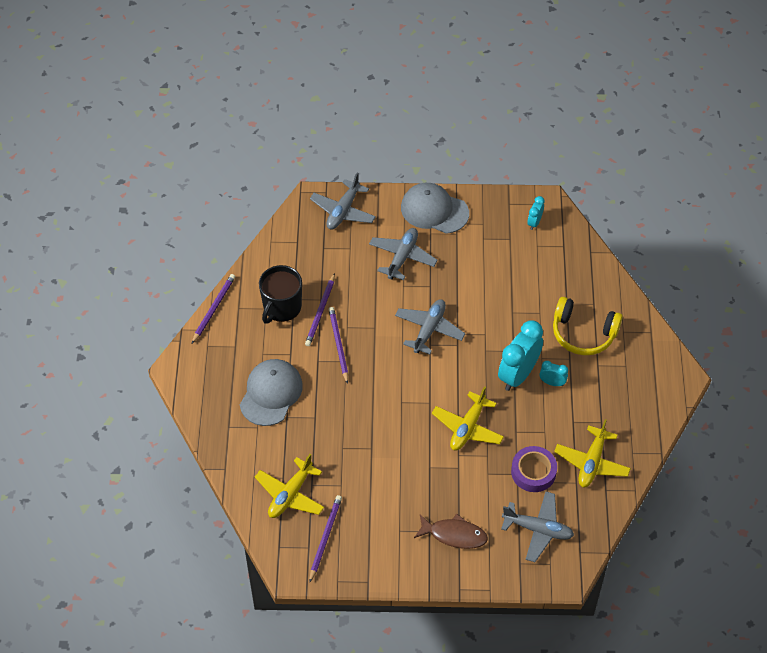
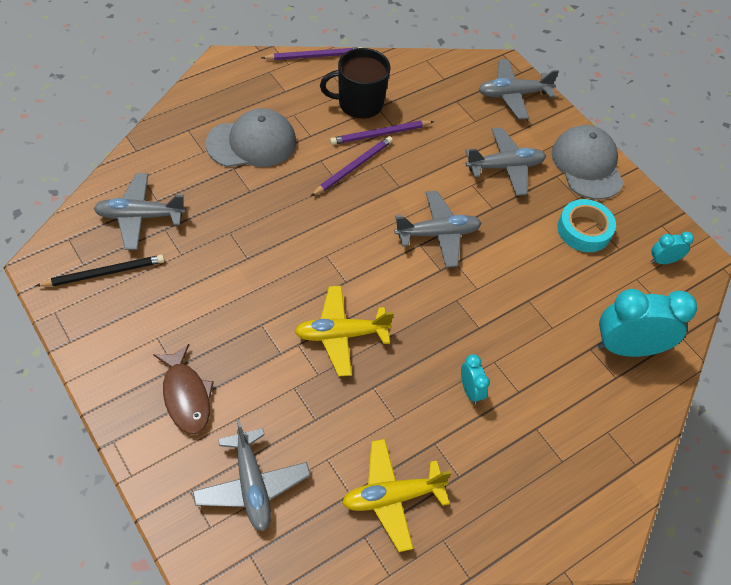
camera: 50 degrees right, 0 degrees up
yellow plane [255,454,324,518] -> grey plane [94,173,186,250]
purple pencil [309,495,342,582] -> black pencil [36,255,165,286]
turquoise clock [498,321,543,391] -> turquoise clock moved to [598,289,697,357]
purple tape [511,446,557,492] -> none
yellow headphones [553,297,623,355] -> none
none -> turquoise tape [558,199,616,252]

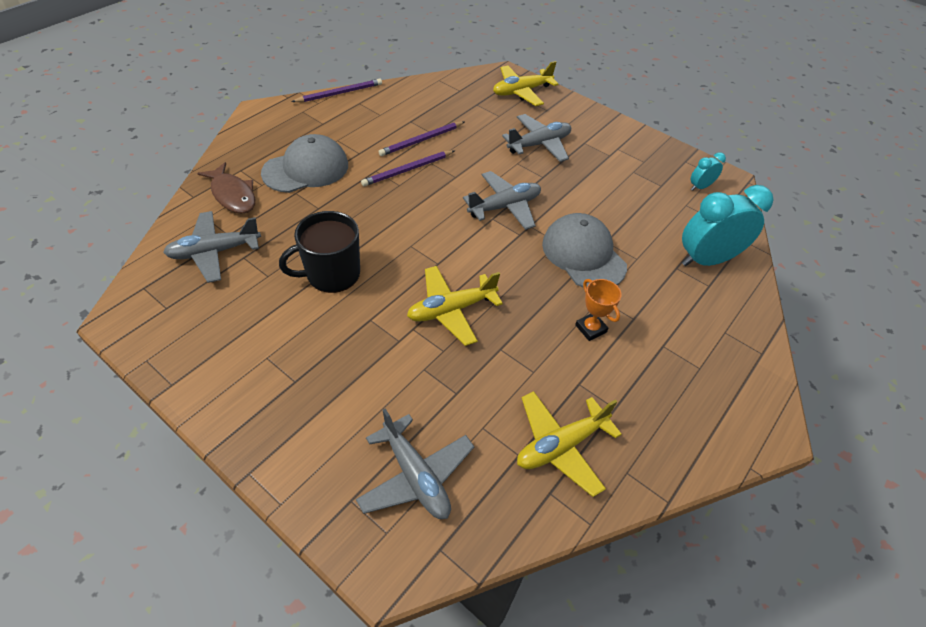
camera: 15 degrees left, 5 degrees down
black pencil [36,255,165,286] -> none
brown fish [153,344,214,434] -> brown fish moved to [197,162,255,214]
purple pencil [311,136,393,196] -> purple pencil turned 150 degrees counterclockwise [361,150,454,186]
black mug [320,48,390,119] -> black mug moved to [279,211,360,293]
turquoise clock [461,354,490,404] -> orange trophy [575,279,622,341]
grey plane [478,59,559,119] -> yellow plane [493,61,558,106]
grey cap [552,125,624,199] -> grey cap moved to [542,213,627,287]
turquoise tape [558,199,616,252] -> none

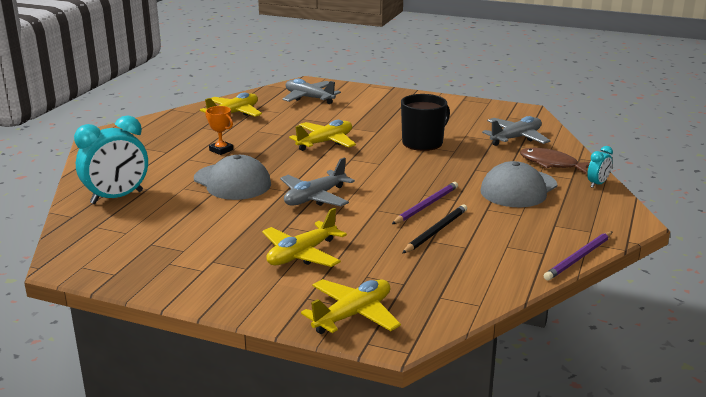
camera: 165 degrees right, 25 degrees down
purple pencil [379,122,464,156] -> black pencil [402,205,467,254]
grey plane [502,114,571,162] -> yellow plane [262,208,347,267]
turquoise clock [691,152,726,191] -> turquoise clock moved to [587,146,613,188]

